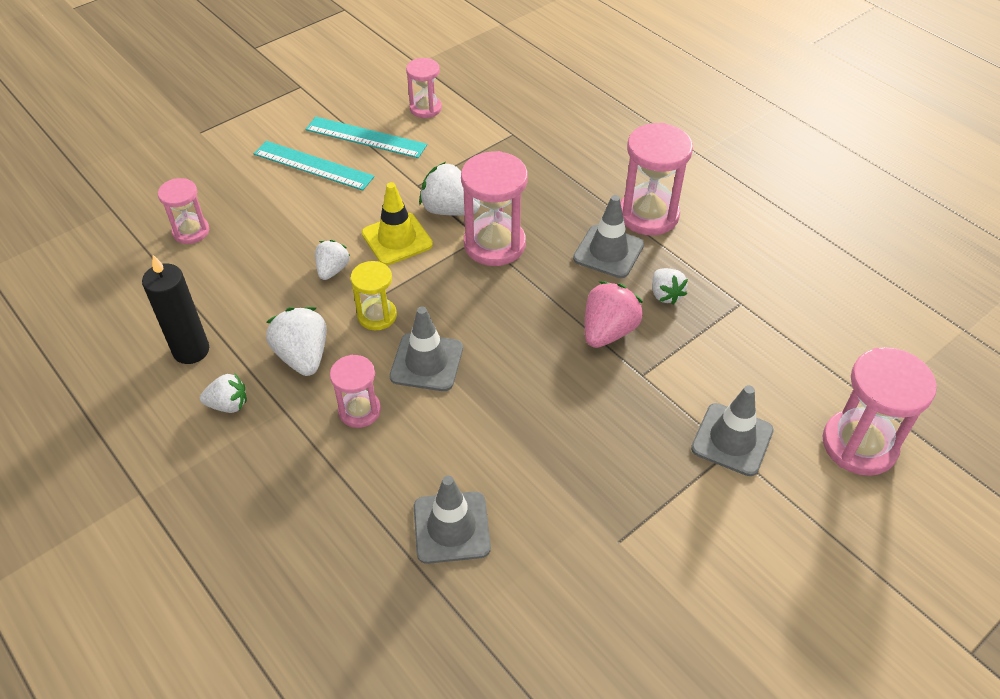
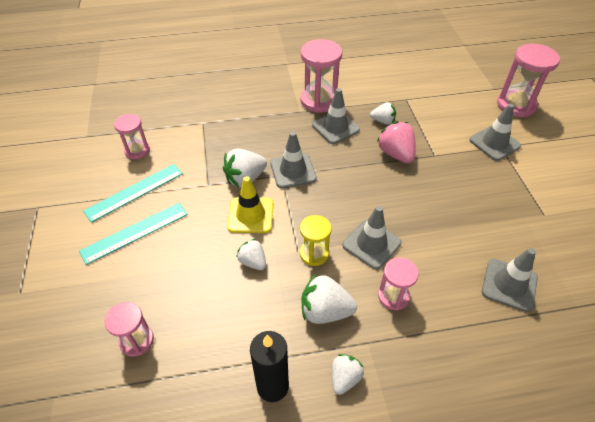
camera: 60 degrees left, 0 degrees up
pink hourglass [461,151,528,266] -> grey traffic cone [270,131,317,188]

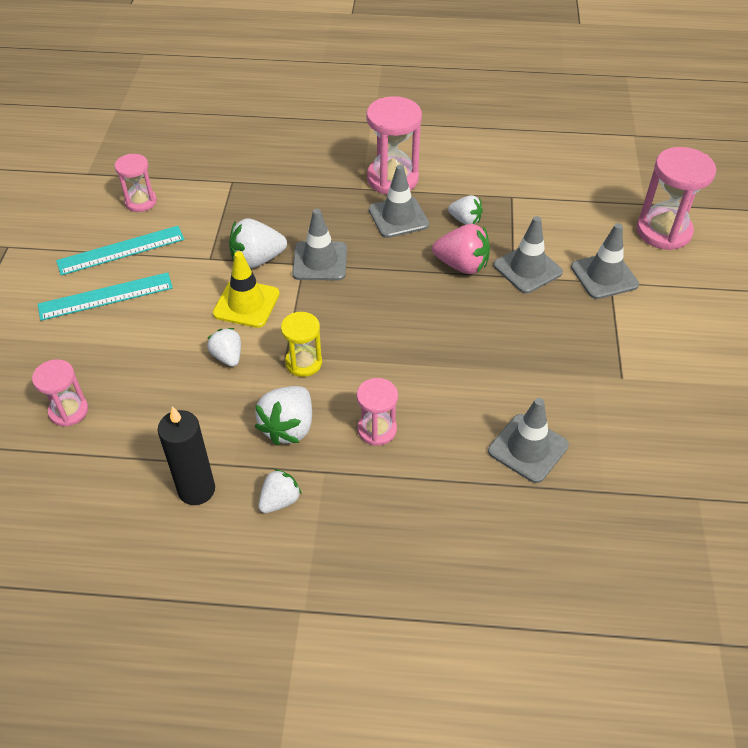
camera: 15 degrees right, 0 degrees up
white strawberry [302,274,357,324] -> white strawberry turned 90 degrees counterclockwise [255,386,312,446]
grey traffic cone [342,206,401,269] -> grey traffic cone moved to [493,216,563,293]
pink strawberry [377,121,416,163] -> pink strawberry turned 120 degrees clockwise [432,224,490,274]

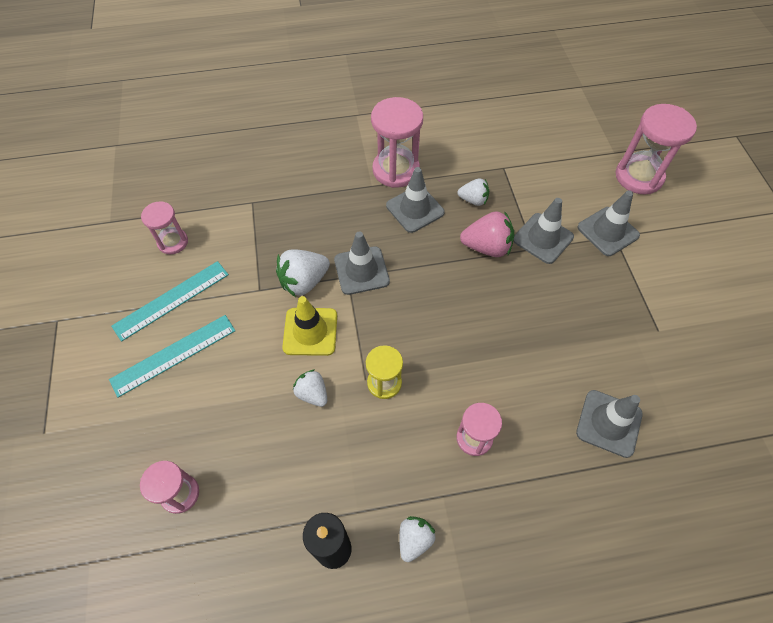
camera: 15 degrees left, 10 degrees up
white strawberry [255,386,312,446] -> none

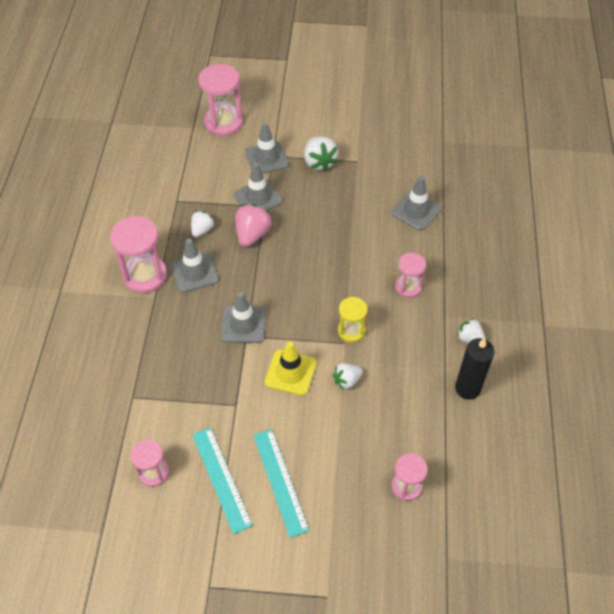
camera: 75 degrees left, 5 degrees down
white strawberry [276,249,330,297] -> white strawberry moved to [304,136,338,172]

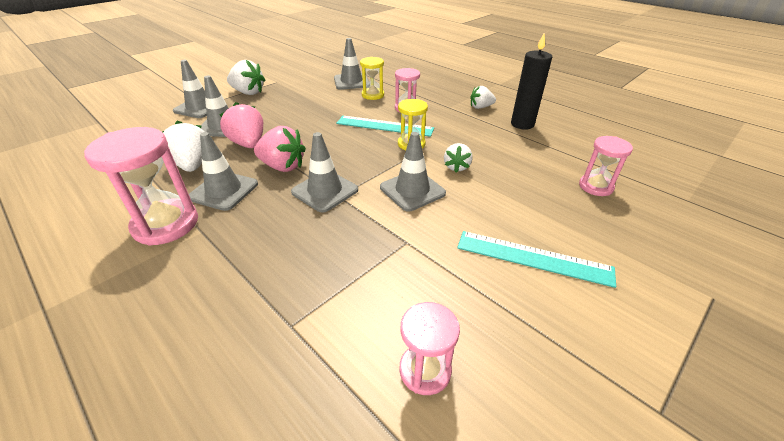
camera: 50 degrees left, 15 degrees down
white strawberry [191,211,215,237] -> white strawberry [162,121,205,172], size x1.58
turquoise ruler [192,427,253,534] -> turquoise ruler moved to [336,116,434,137]
pink hourglass [198,64,243,136] -> none
yellow traffic cone [265,341,317,396] -> grey traffic cone [380,132,446,212]
none -> pink strawberry [254,126,306,172]
none -> yellow hourglass [360,57,384,100]

